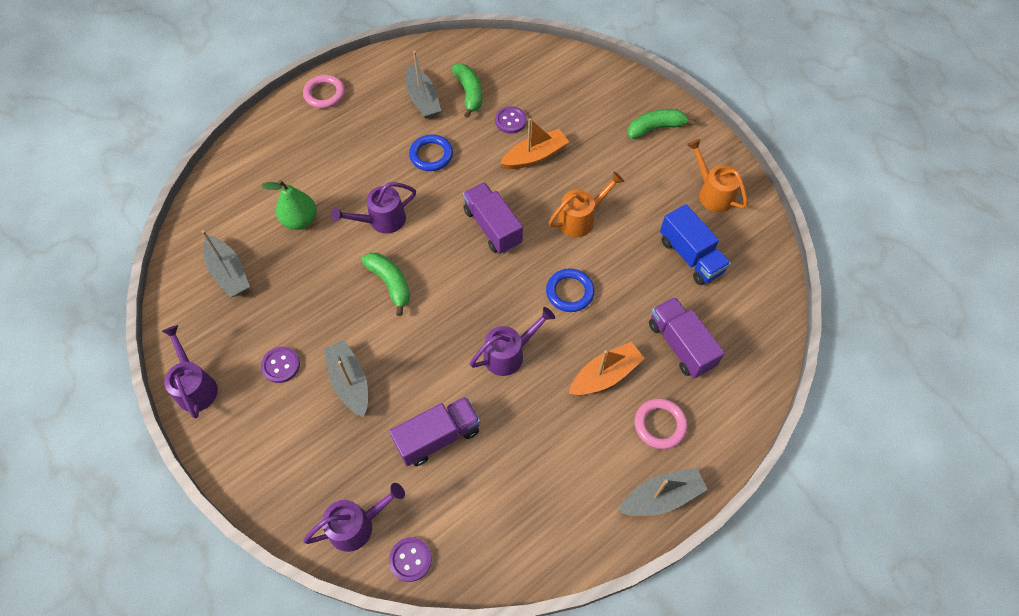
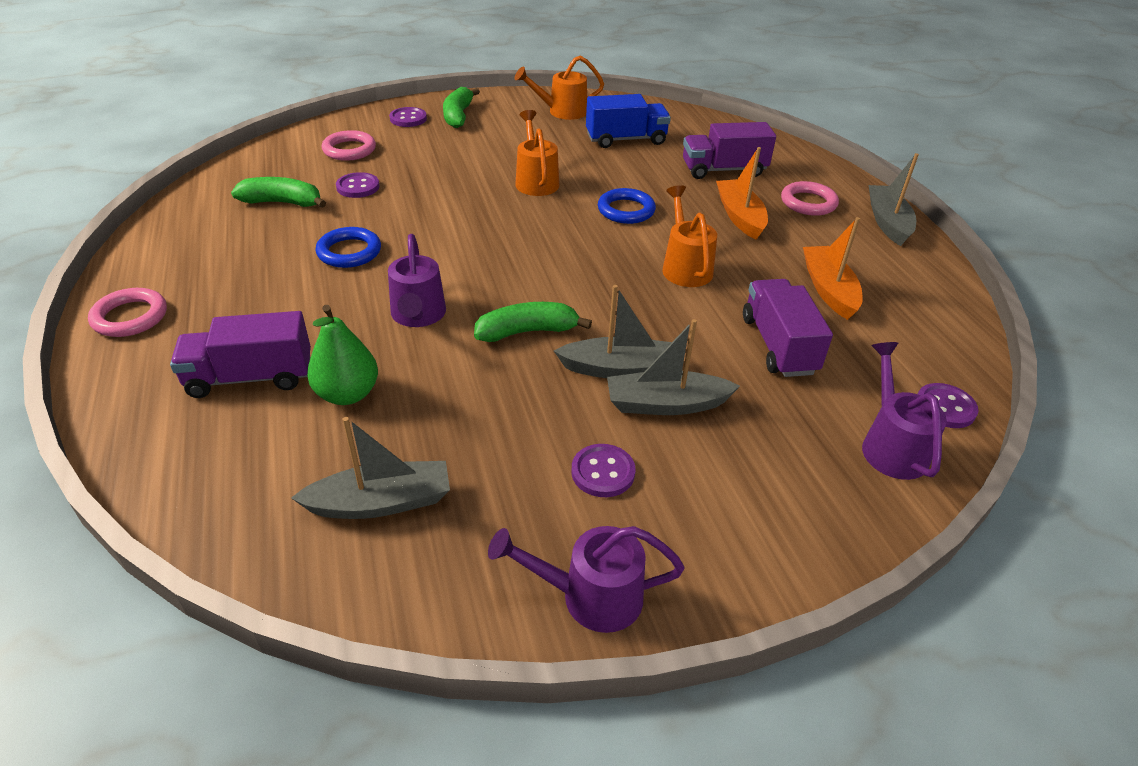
camera: 70 degrees left, 20 degrees down
grey boat [405,51,441,119] -> grey boat moved to [554,285,672,378]
purple truck [463,182,523,254] -> purple truck moved to [170,311,311,398]
purple watering can [470,307,555,376] -> orange watering can [662,185,717,287]
orange boat [500,118,569,169] -> orange boat moved to [803,217,863,320]
none -> pink ring [322,130,376,161]
none -> purple button [389,107,427,127]

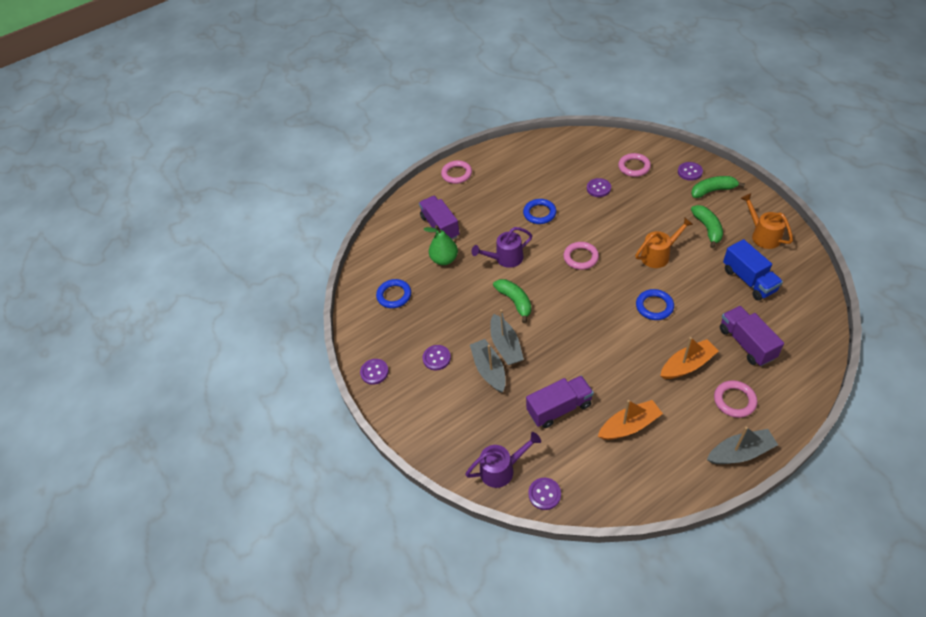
camera: 80 degrees right, 10 degrees up
green banana [231,177,326,208] -> green banana moved to [691,205,723,248]
grey boat [291,417,450,519] -> blue ring [376,279,411,308]
purple watering can [488,526,685,633] -> purple button [360,359,389,385]
orange watering can [662,185,717,287] -> none
none -> pink ring [563,242,599,270]

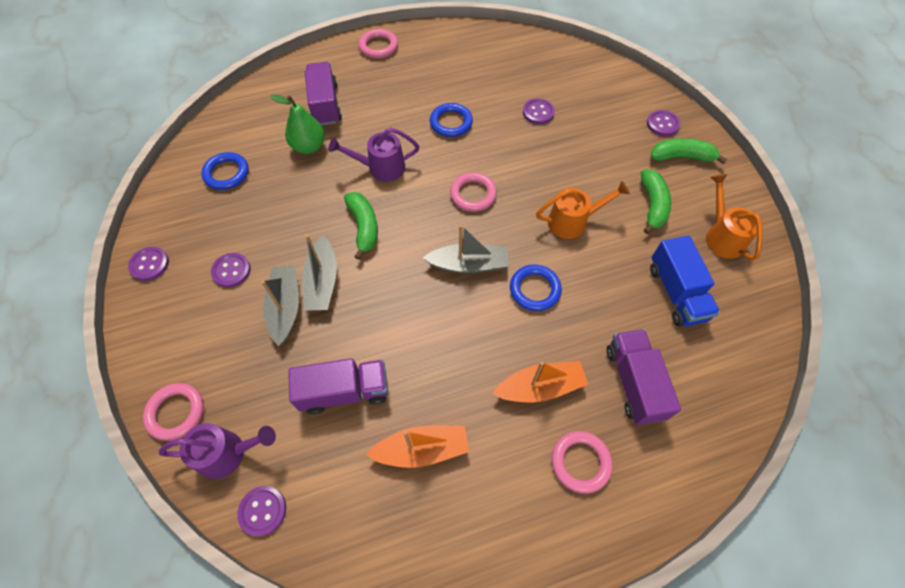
camera: 10 degrees right, 10 degrees up
pink ring [618,153,651,177] -> pink ring moved to [143,383,204,441]
grey boat [707,426,778,464] -> grey boat moved to [423,225,509,274]

